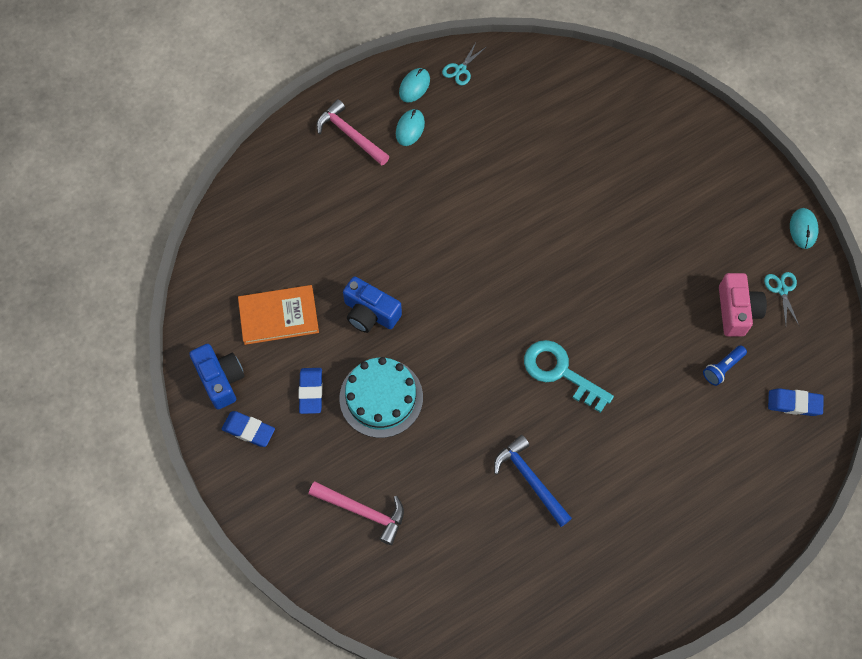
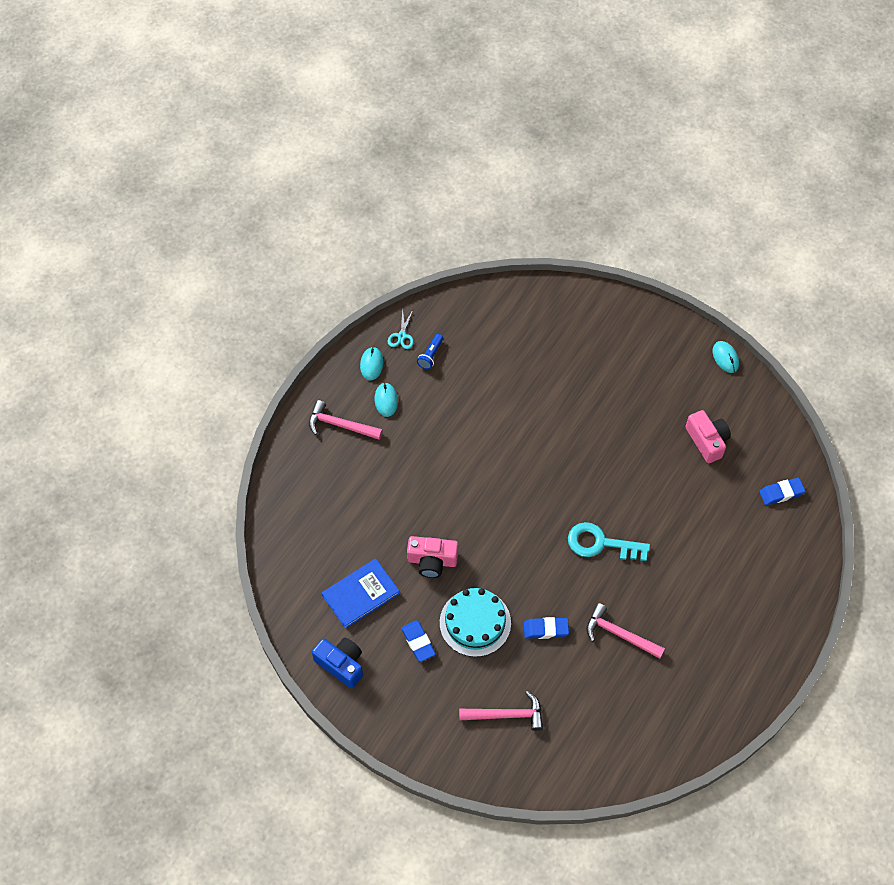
camera: 25 degrees left, 5 degrees down
blue eraser [222,411,275,447] -> blue eraser moved to [524,617,569,639]
orange book [238,285,319,345] -> blue book [322,559,400,629]
blue camera [343,276,402,333] -> pink camera [407,536,458,578]
blue hammer [494,435,572,527] -> pink hammer [586,603,665,659]
blue flashlight [703,345,747,386] -> blue flashlight moved to [417,334,443,370]
turquoise scissors [764,272,799,325] -> none

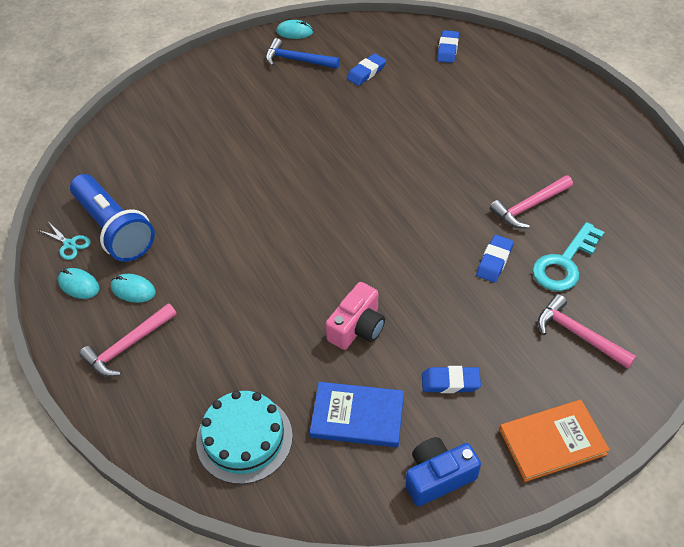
camera: 60 degrees left, 10 degrees down
blue book [322,559,400,629] -> blue book turned 75 degrees counterclockwise [310,382,404,447]
blue flashlight [417,334,443,370] -> blue flashlight [70,174,155,262], size x2.43
turquoise cake [440,588,511,657] -> turquoise cake moved to [196,391,293,484]
pink hammer [459,691,543,731] -> pink hammer turned 75 degrees counterclockwise [538,294,636,369]
turquoise key [568,522,650,561] -> turquoise key moved to [532,222,604,291]
pink camera [685,410,731,463] -> blue eraser [347,53,386,86]
none -> blue hammer [266,38,340,69]
none -> orange book [499,400,610,482]

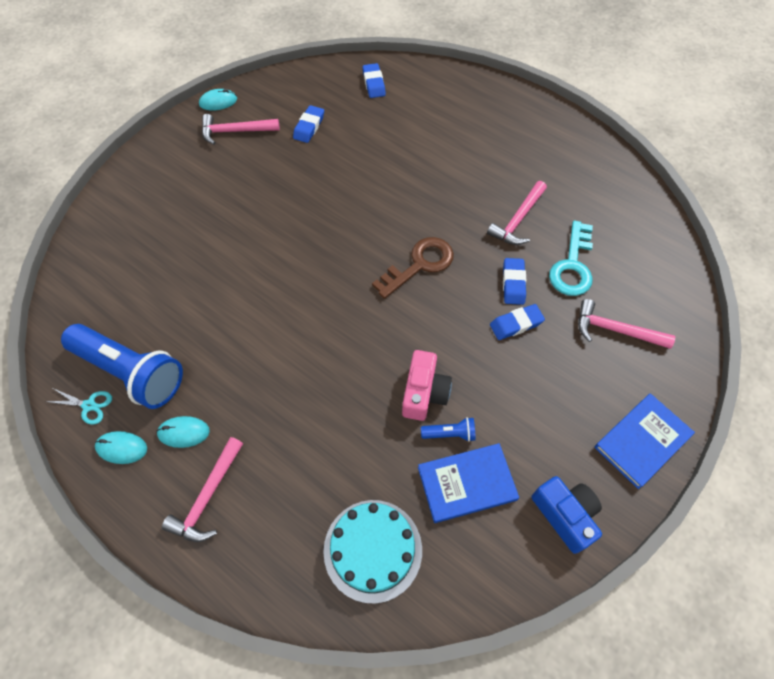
camera: 25 degrees left, 10 degrees up
blue hammer [266,38,340,69] -> pink hammer [202,114,280,145]
blue camera [405,437,481,507] -> blue camera turned 105 degrees clockwise [532,476,602,554]
blue eraser [422,366,481,393] -> blue eraser moved to [490,304,545,340]
orange book [499,400,610,482] -> blue book [594,393,695,489]
none -> brown key [372,237,454,299]
none -> blue flashlight [421,417,476,442]

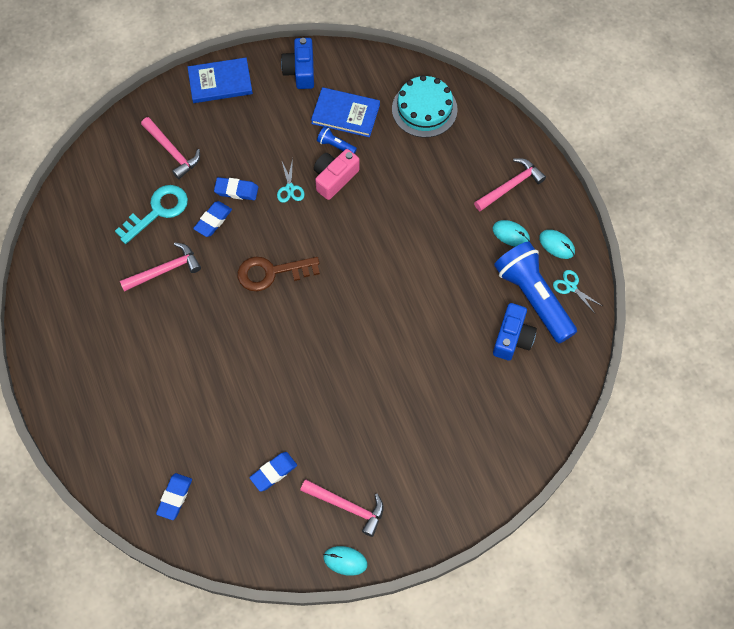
camera: 150 degrees left, 5 degrees up
none -> turquoise scissors [277,158,305,203]
none -> blue camera [493,303,537,361]

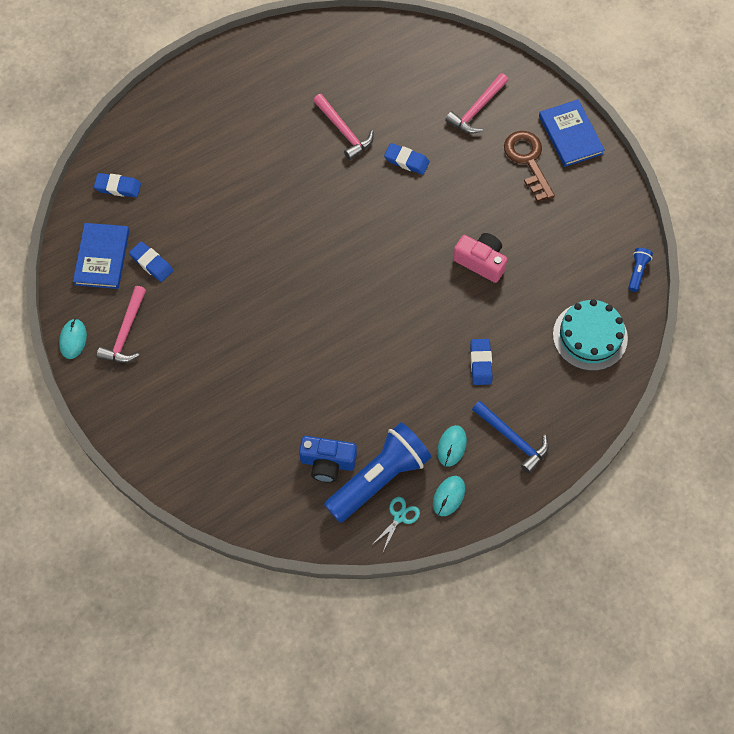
camera: 80 degrees right, 0 degrees up
turquoise key [115,185,188,244] -> none
blue eraser [214,177,258,200] -> blue eraser moved to [470,339,493,385]
brown key [238,257,320,291] -> brown key moved to [504,131,555,202]
turquoise scissors [277,158,305,203] -> none
blue camera [281,38,314,89] -> none
blue book [311,87,380,137] -> blue book moved to [73,223,129,289]
blue flashlight [317,127,357,154] -> blue flashlight moved to [628,248,653,292]
pink hammer [474,158,546,211] -> blue hammer [472,401,549,474]

